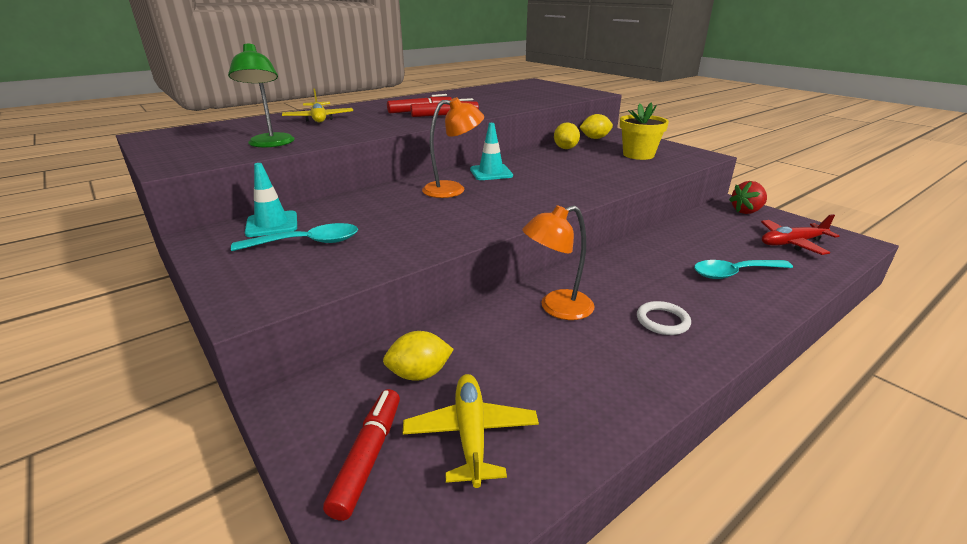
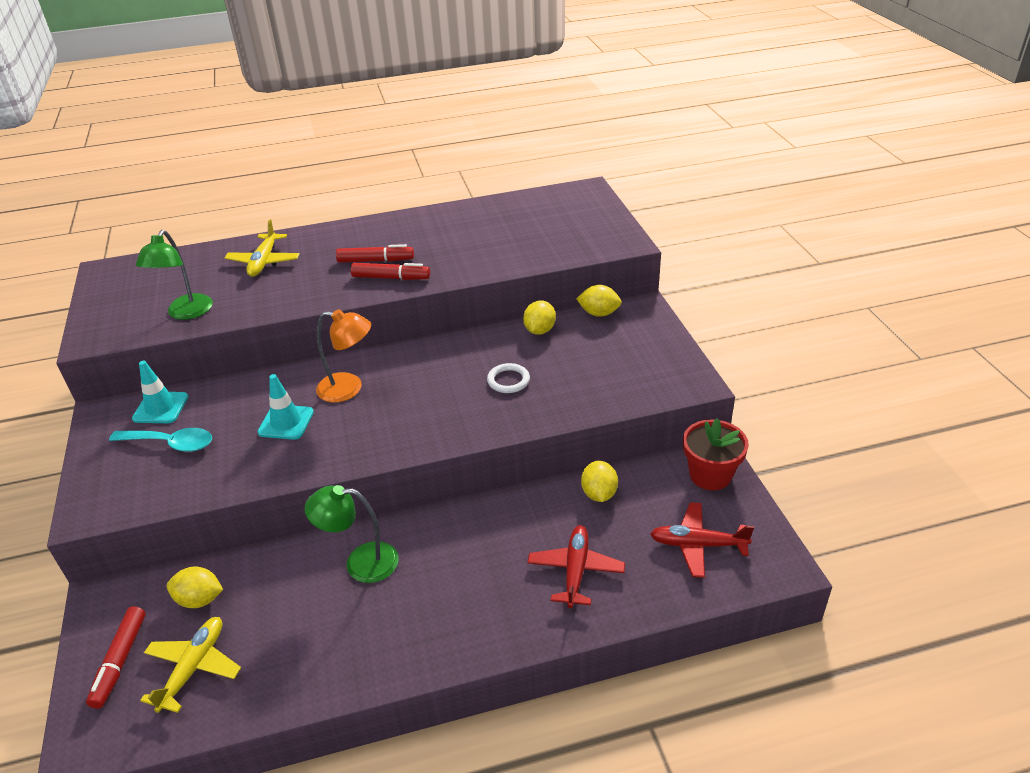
camera: 25 degrees right, 10 degrees up
red marker [323,389,400,521] -> red marker turned 150 degrees clockwise [86,606,146,709]
turquoise traffic cone [470,123,513,180] -> turquoise traffic cone moved to [258,374,314,440]
orange lamp [522,205,594,320] -> green lamp [305,485,399,583]
yellow flower pot [620,103,669,160] -> none
white ring [637,301,691,335] -> white ring moved to [487,363,530,393]
turquoise spoon [694,260,793,279] -> red plane [528,525,625,608]
red strawberry [729,181,767,214] -> red flower pot [683,418,749,491]
none -> yellow lemon [581,461,618,502]

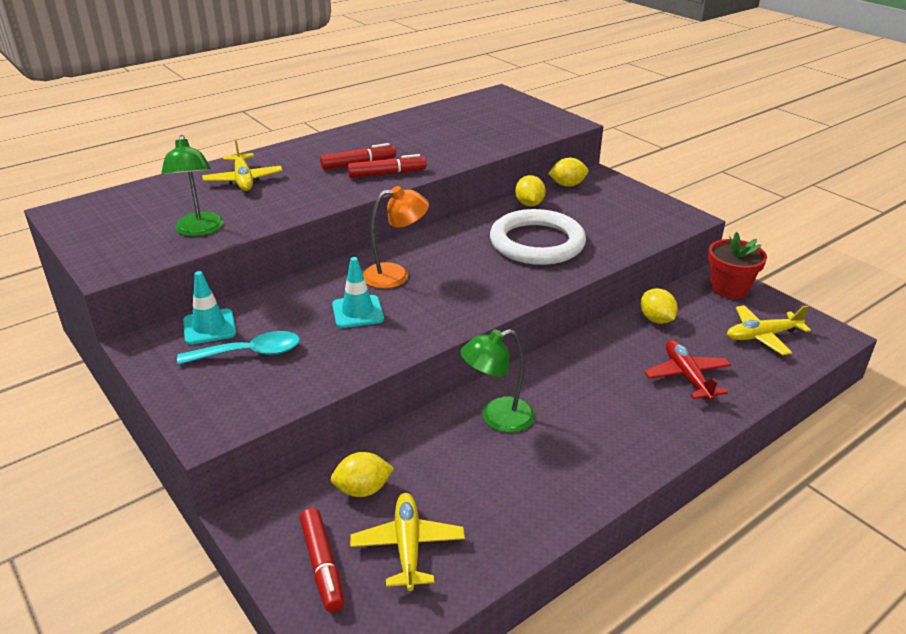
camera: 25 degrees left, 5 degrees down
white ring [487,363,530,393] -> white ring [490,209,586,265], size x2.35
red plane [650,502,754,578] -> yellow plane [727,305,811,355]

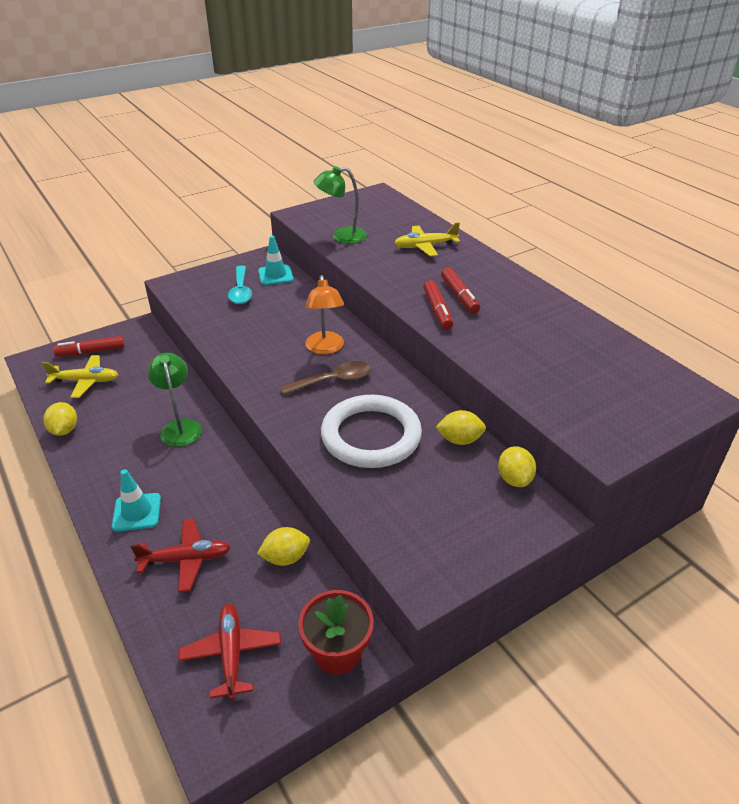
camera: 95 degrees right, 5 degrees up
yellow lemon [331,452,394,497] -> yellow lemon moved to [43,402,77,436]
turquoise traffic cone [332,257,384,328] -> turquoise traffic cone moved to [112,469,161,532]
yellow plane [727,305,811,355] -> red plane [178,603,281,700]
none -> brown spoon [280,361,371,395]

